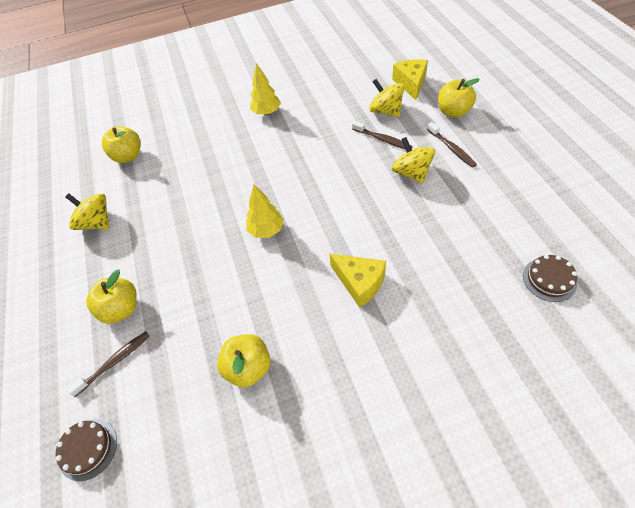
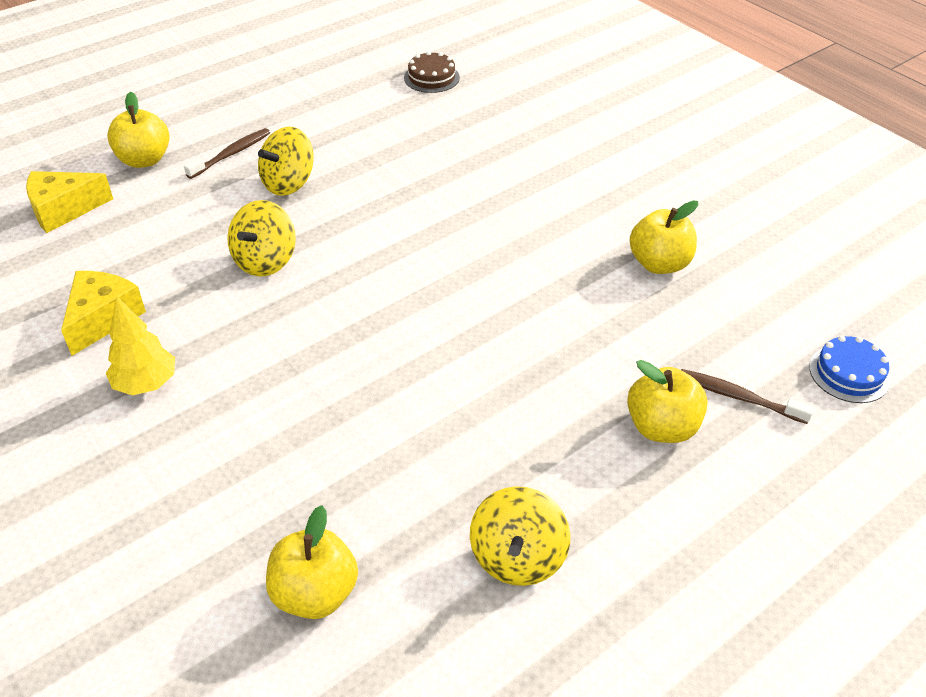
camera: 115 degrees left, 10 degrees down
brown cake [55,419,117,481] -> blue cake [809,336,890,403]
yellow tree [246,185,284,238] -> none
yellow cheese [330,254,386,308] -> yellow cheese moved to [61,271,146,356]
brown toothbrush [352,121,413,149] -> none
yellow spinning top [369,79,404,117] -> yellow spinning top moved to [227,200,296,277]

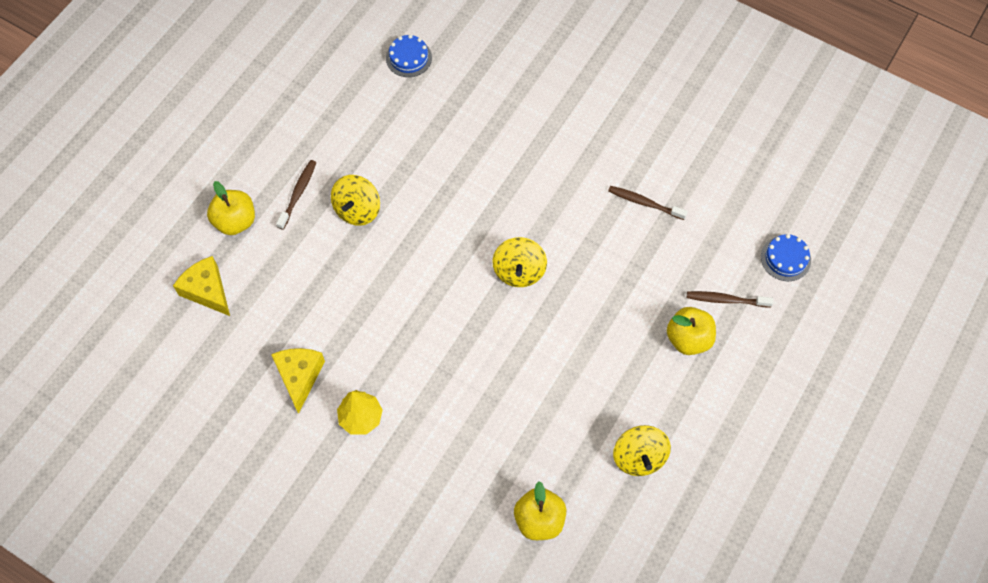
camera: 20 degrees left, 20 degrees up
yellow cheese [26,171,113,233] -> yellow cheese turned 90 degrees clockwise [173,256,230,316]
yellow spinning top [227,200,296,277] -> yellow spinning top moved to [492,237,547,287]
brown cake [404,51,460,93] -> blue cake [386,35,432,77]
yellow apple [629,200,698,274] -> brown toothbrush [608,186,688,220]

